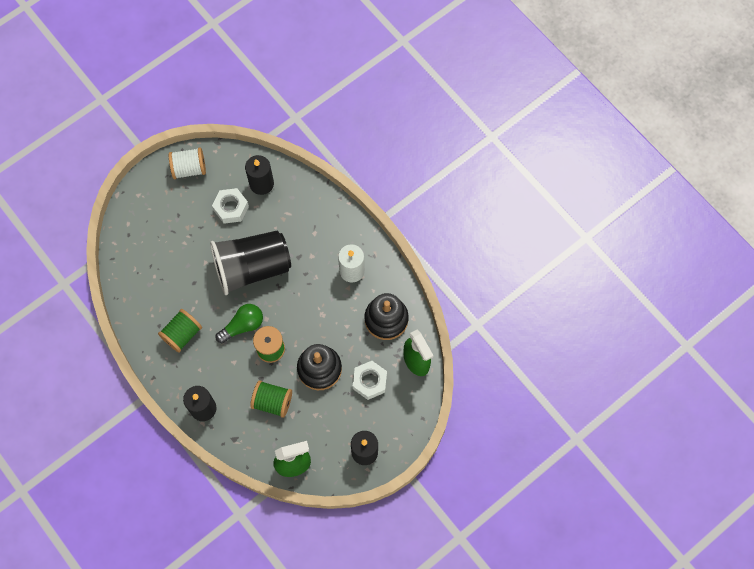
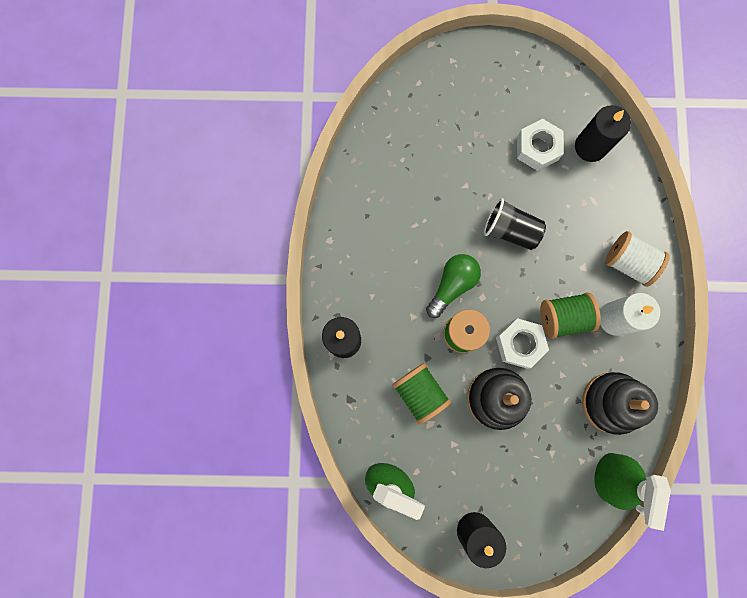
camera: 40 degrees right, 10 degrees up
green spool [158,309,202,353] -> green spool moved to [540,292,601,339]
white spool [169,148,206,179] -> white spool moved to [605,231,670,287]
black cup [210,231,291,295] -> black cup [484,198,546,250], size x0.54
green light bulb [215,304,263,343] -> green light bulb turned 60 degrees counterclockwise [426,254,481,318]
white nut [353,361,387,400] -> white nut moved to [496,318,549,369]

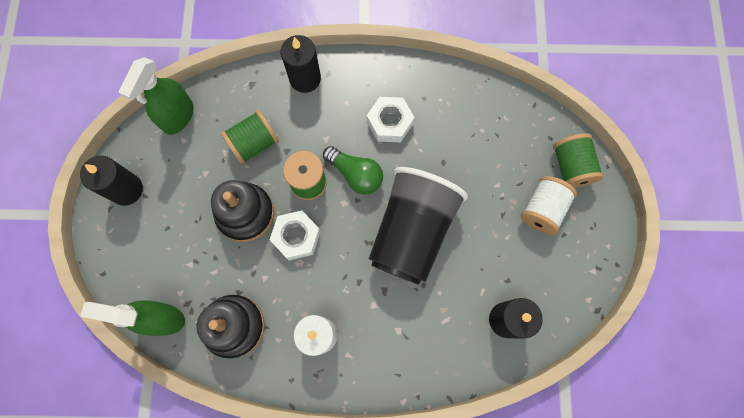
camera: 90 degrees right, 5 degrees down
black cup [484,198,546,250] -> black cup [369,167,468,285], size x1.86
white nut [517,119,564,171] -> white nut moved to [367,97,415,142]
green spool [540,292,601,339] -> green spool moved to [553,133,604,188]
white spool [605,231,670,287] -> white spool moved to [521,176,577,235]

